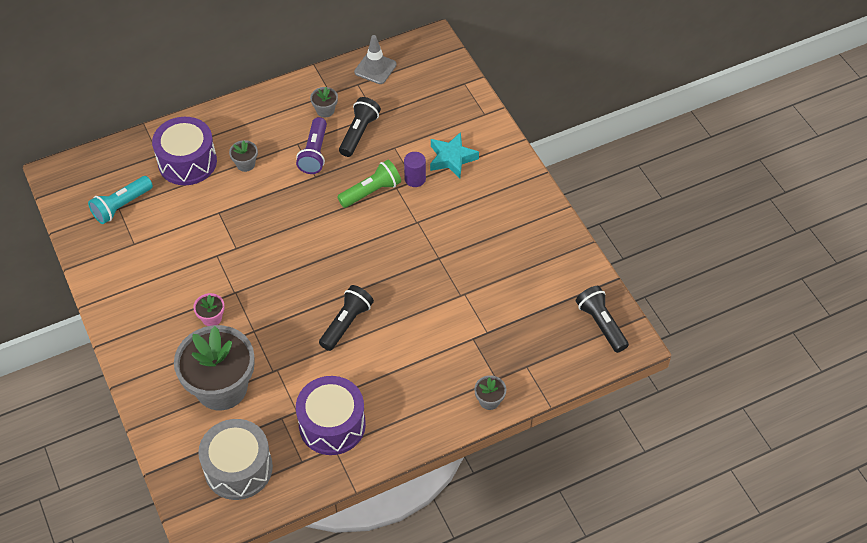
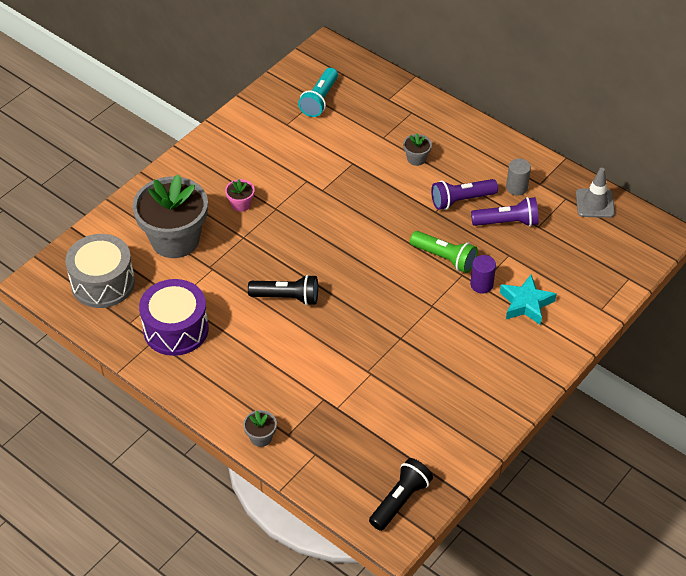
camera: 65 degrees right, 5 degrees down
turquoise flashlight [88,176,153,224] -> turquoise flashlight turned 90 degrees counterclockwise [298,68,338,117]
purple drum [152,117,217,185] -> none
grey flower pot [310,87,338,118] -> grey cylinder [506,158,531,195]
black flashlight [339,97,381,157] -> purple flashlight [471,197,539,227]

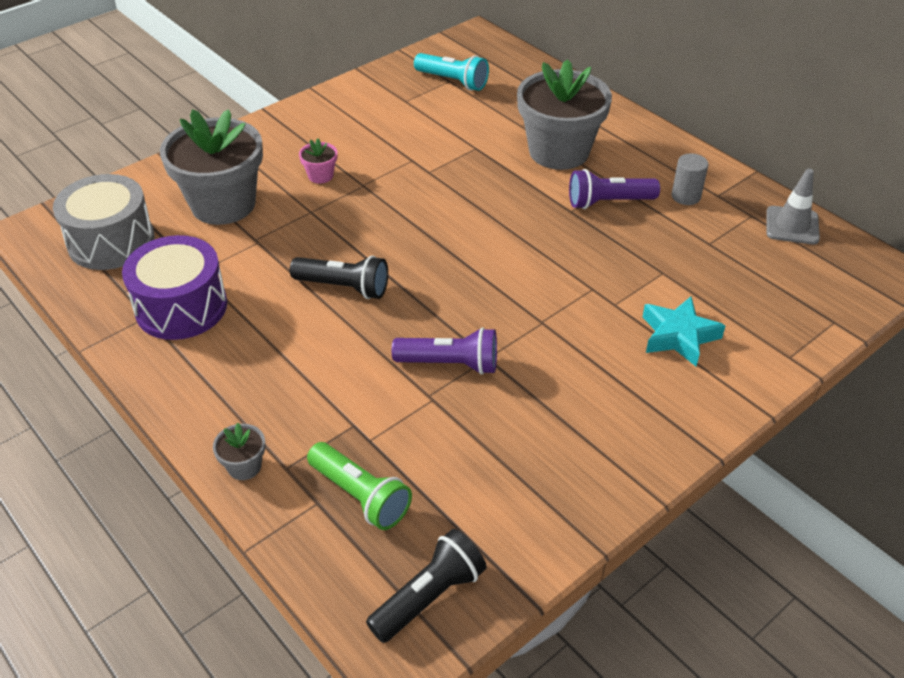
camera: 10 degrees right, 5 degrees down
turquoise flashlight [298,68,338,117] -> turquoise flashlight turned 90 degrees counterclockwise [414,53,489,91]
grey flower pot [403,133,432,166] -> grey flower pot [517,59,612,170], size x2.46
green flashlight [410,231,478,273] -> green flashlight moved to [307,442,412,530]
purple cylinder [470,255,496,293] -> none
purple flashlight [471,197,539,227] -> purple flashlight moved to [392,327,497,375]

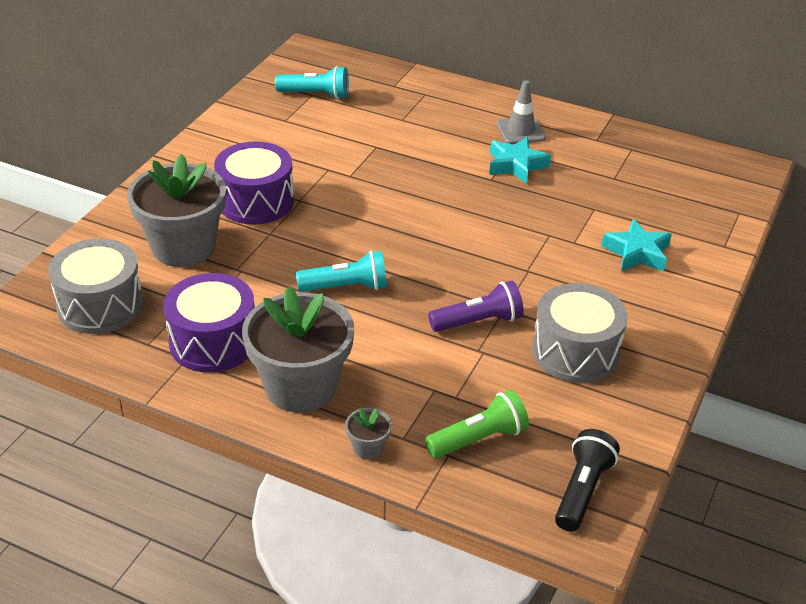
camera: 25 degrees left, 5 degrees down
black flashlight [290,255,388,299] -> turquoise flashlight [296,250,387,292]
pink flower pot [299,138,337,184] -> purple drum [214,141,294,225]
green flashlight [307,442,412,530] -> green flashlight turned 45 degrees counterclockwise [425,390,529,458]
grey flower pot [517,59,612,170] -> grey flower pot moved to [242,286,354,412]
purple flashlight [569,169,660,209] -> turquoise star [489,137,551,184]
grey cylinder [672,153,708,205] -> none
grey traffic cone [766,168,820,245] -> grey traffic cone moved to [497,80,546,144]
none -> grey drum [532,283,628,383]

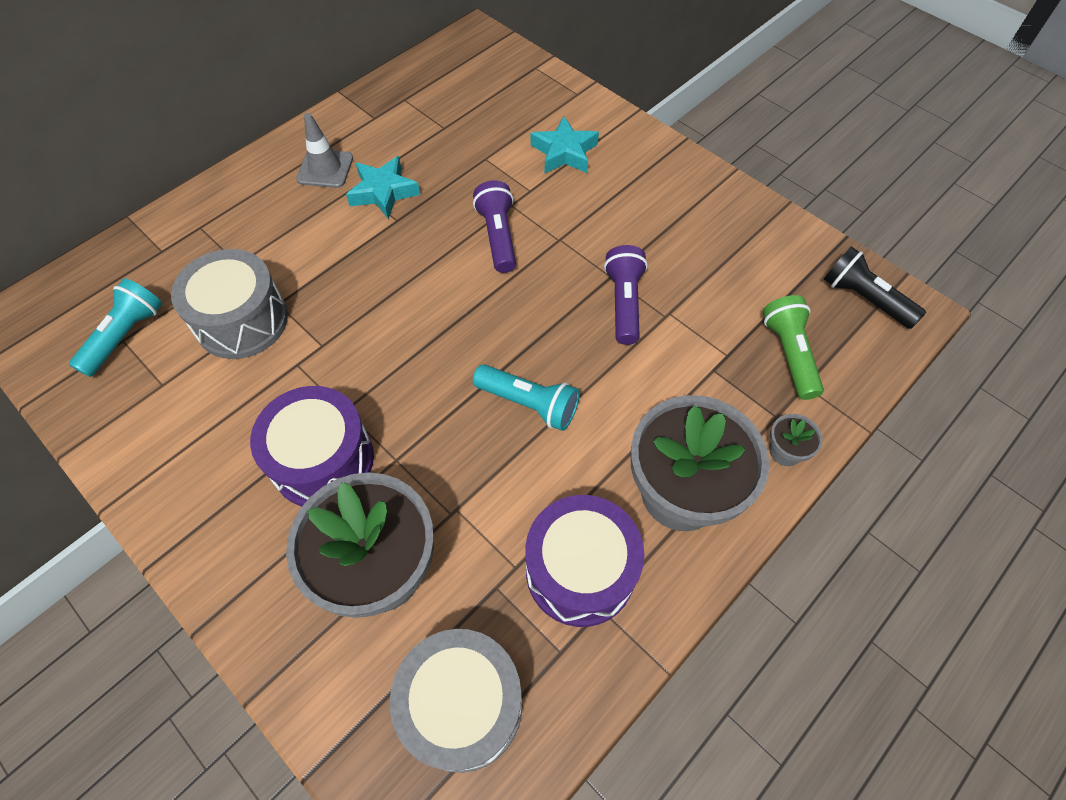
camera: 70 degrees left, 20 degrees up
turquoise flashlight [296,250,387,292] -> turquoise flashlight turned 105 degrees clockwise [473,364,580,431]
grey drum [532,283,628,383] -> grey drum moved to [171,249,288,359]
none -> purple flashlight [473,180,516,273]

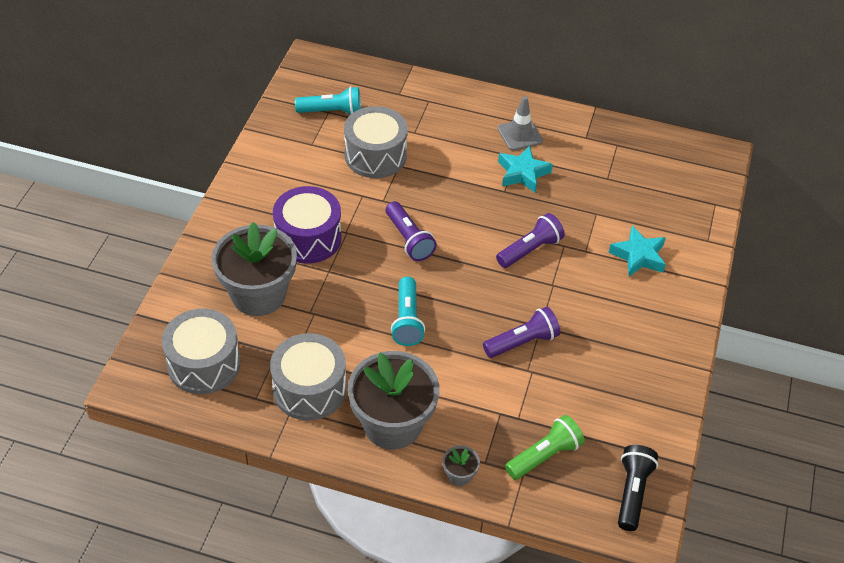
camera: 60 degrees right, 10 degrees down
purple drum [525,495,644,627] -> grey drum [270,333,346,421]
none -> purple flashlight [386,201,437,261]

